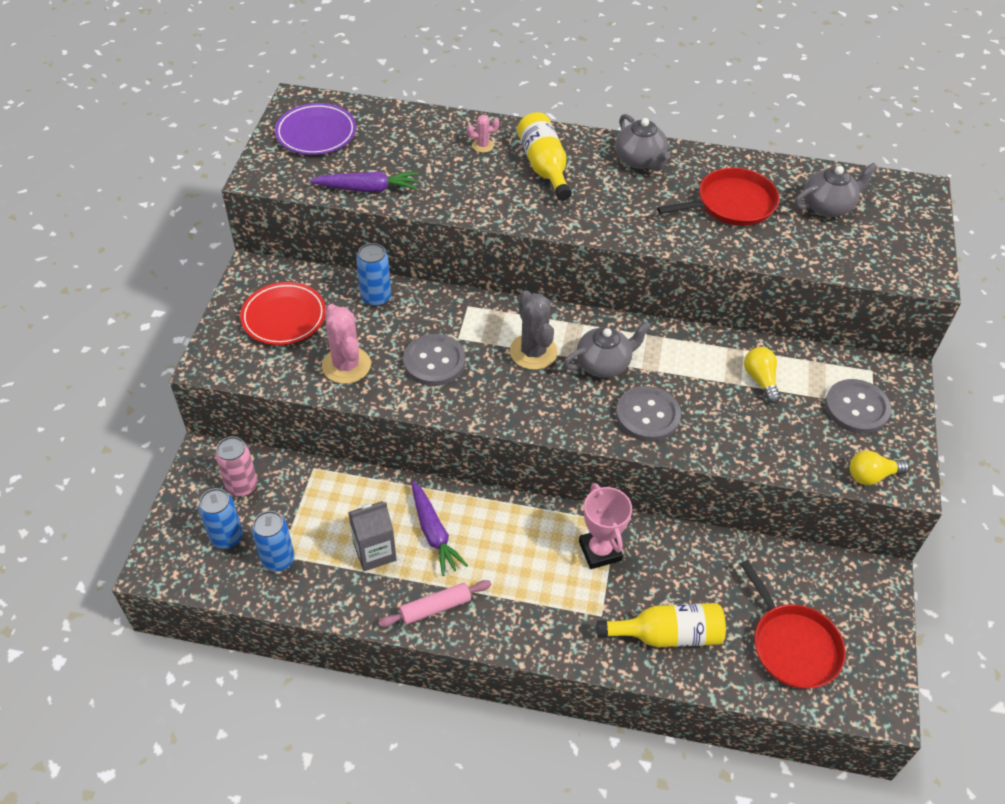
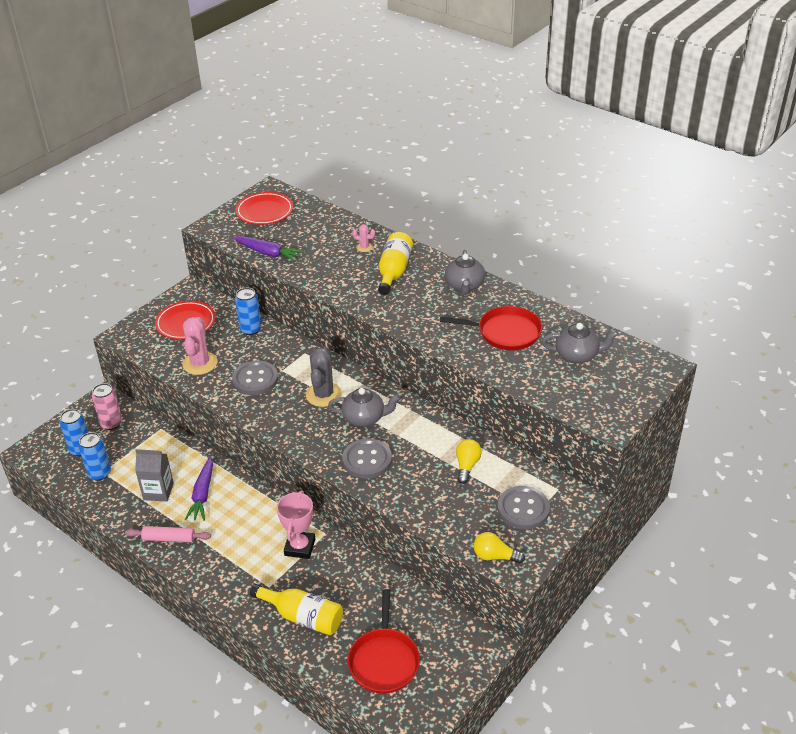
camera: 30 degrees right, 10 degrees down
purple plate [275,103,356,155] -> red plate [236,192,293,225]

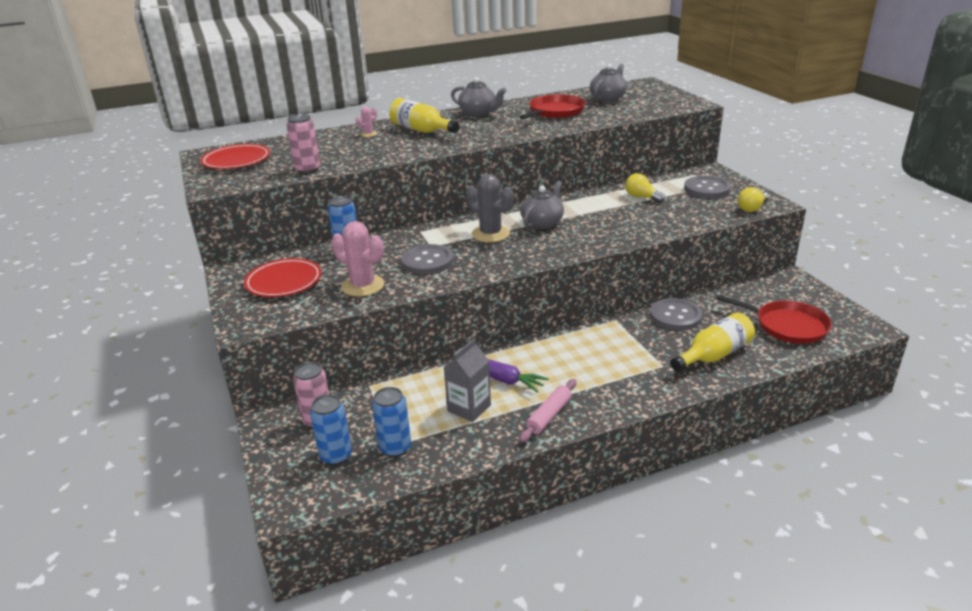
camera: 60 degrees left, 10 degrees down
purple carrot [233,236,304,261] -> pink can [287,114,320,174]
pink trophy [277,490,315,559] -> none
grey button [342,438,392,479] -> grey button moved to [650,298,703,331]

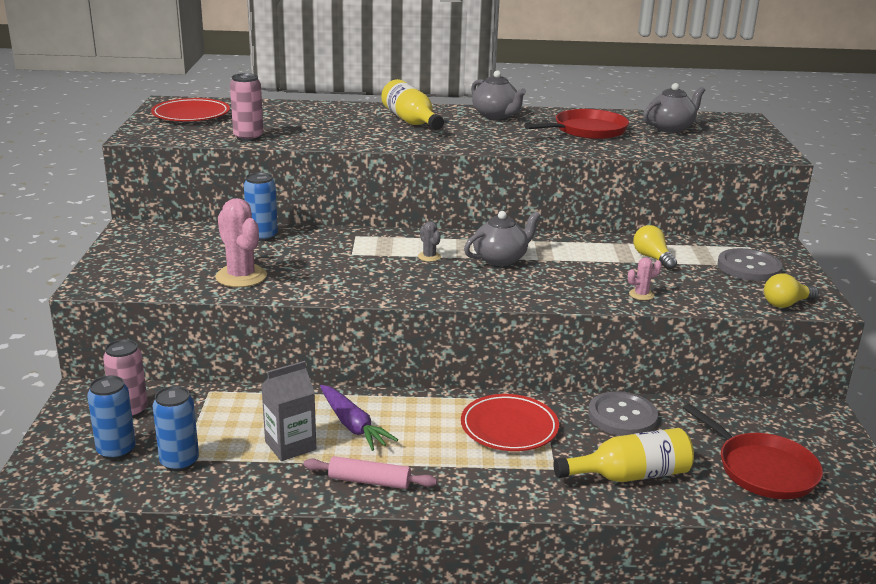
camera: 20 degrees right, 5 degrees down
red plate [244,258,322,297] -> red plate moved to [461,394,559,451]
pink cactus [356,107,377,137] -> pink cactus moved to [628,257,662,300]
grey button [401,244,454,275] -> none
grey cactus [466,174,513,243] -> grey cactus [418,221,441,262], size x0.49
pink rolling pin [519,379,577,443] -> pink rolling pin turned 45 degrees clockwise [303,456,437,489]

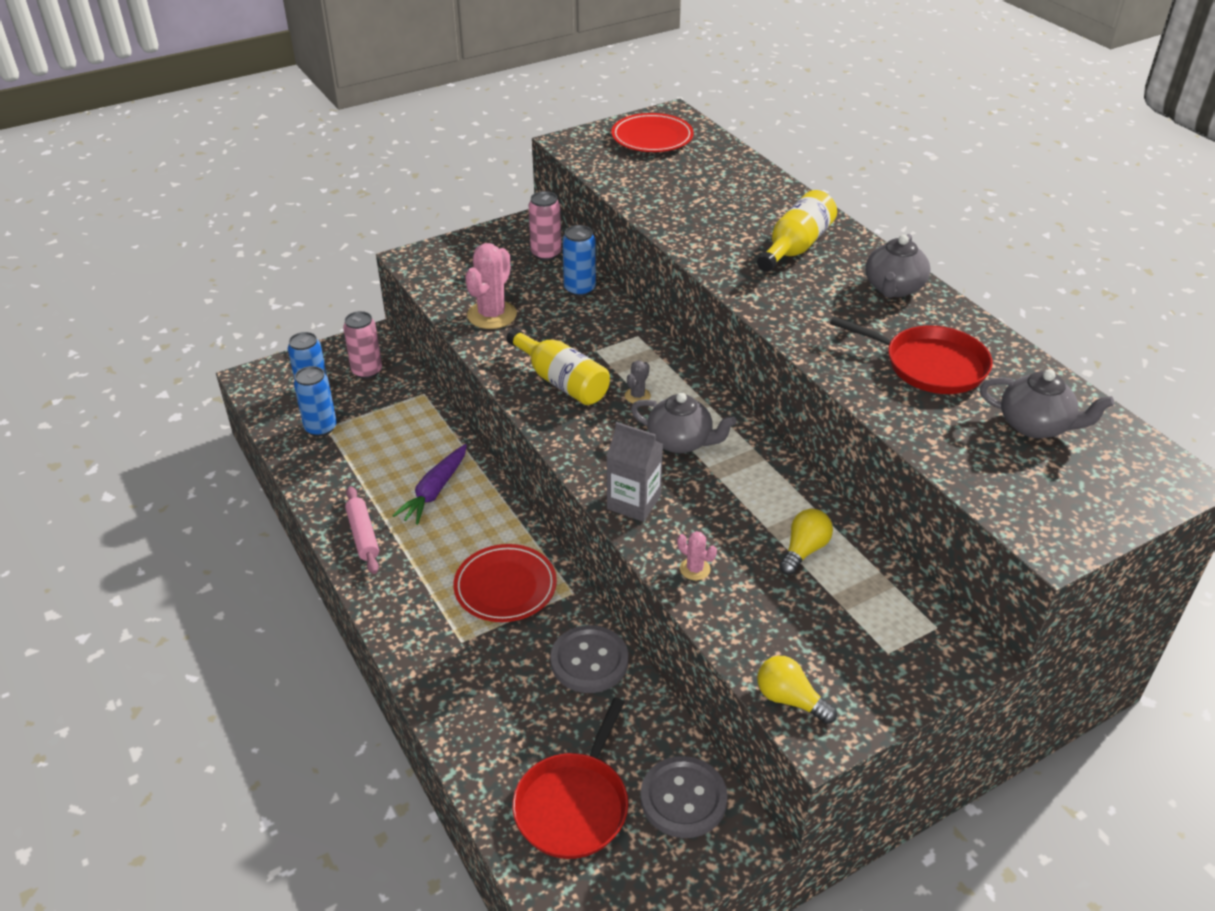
camera: 60 degrees right, 15 degrees up
pink can [230,73,264,141] -> pink can moved to [529,191,561,261]
grey carton [261,361,316,461] -> grey carton moved to [606,422,663,522]
yellow bottle [553,428,694,482] -> yellow bottle moved to [506,328,610,405]
grey button [718,248,782,281] -> grey button moved to [640,756,728,838]

